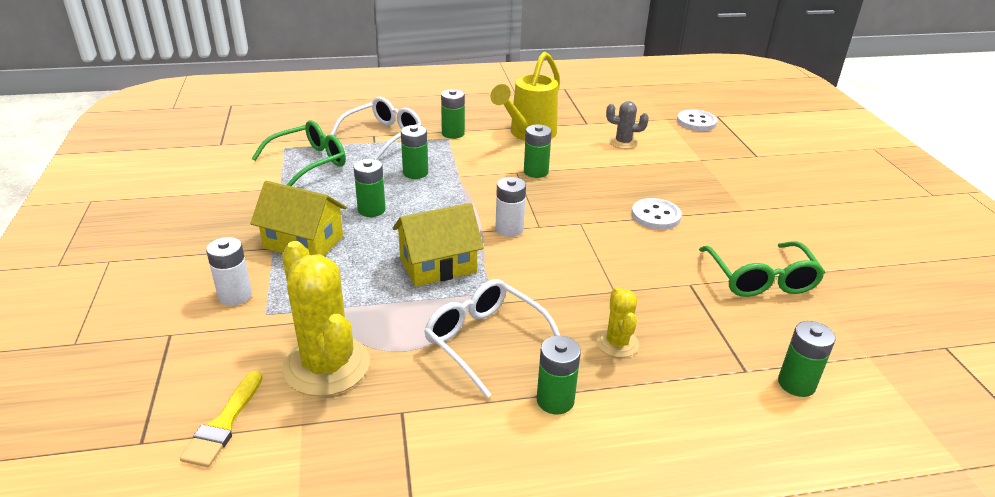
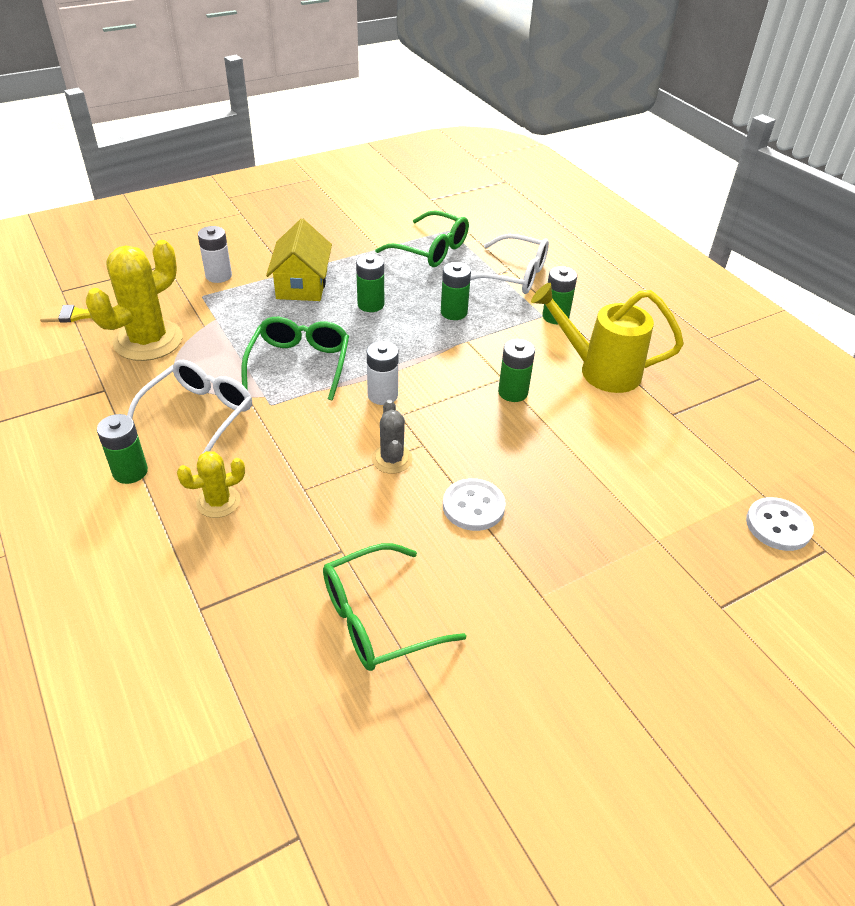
camera: 70 degrees right, 10 degrees up
yellow house [393,203,484,287] -> green glasses [241,317,349,401]
grey cactus [606,101,649,149] -> grey cactus moved to [372,400,412,474]
green battery [778,321,836,397] -> none

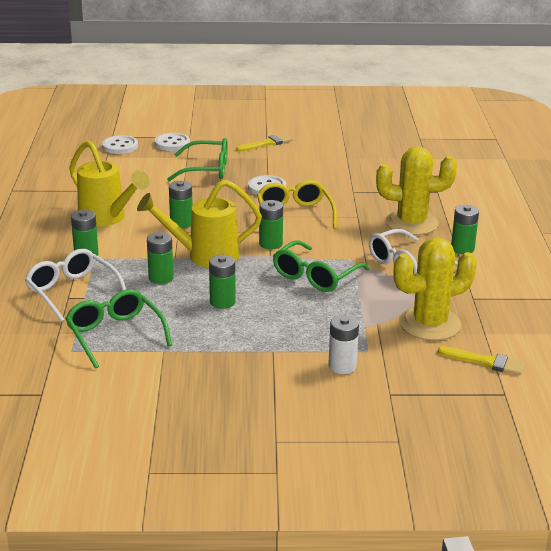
camera: 150 degrees left, 15 degrees down
yellow cactus [177,451,245,518] -> yellow cactus [376,146,457,235], size x1.90
yellow house [266,219,332,301] -> none
green glasses [323,543,466,671] -> green glasses moved to [167,138,228,181]
white battery [367,341,399,405] -> green battery [259,200,283,249]
grey cactus [372,400,412,474] -> yellow glasses [257,180,337,229]
none -> yellow watering can [137,179,262,268]
none -> white button [155,133,190,151]
none -> yellow brush [236,133,293,152]

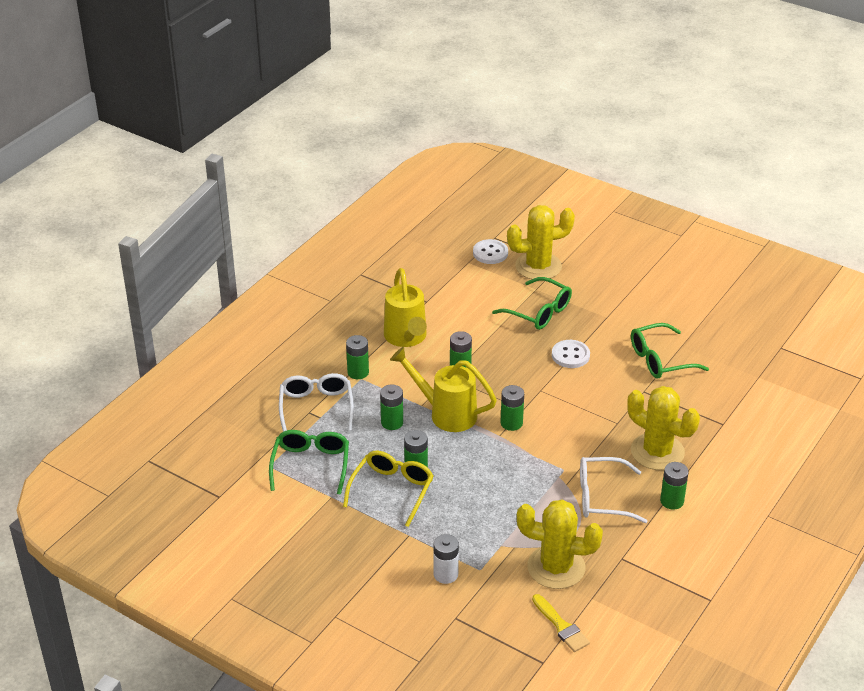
camera: 35 degrees right, 10 degrees up
white button [155,133,190,151] -> yellow cactus [507,205,575,279]
yellow brush [236,133,293,152] -> none
yellow glasses [257,180,337,229] -> yellow glasses moved to [343,451,434,527]
green glasses [273,240,369,292] -> green glasses moved to [631,323,709,378]

